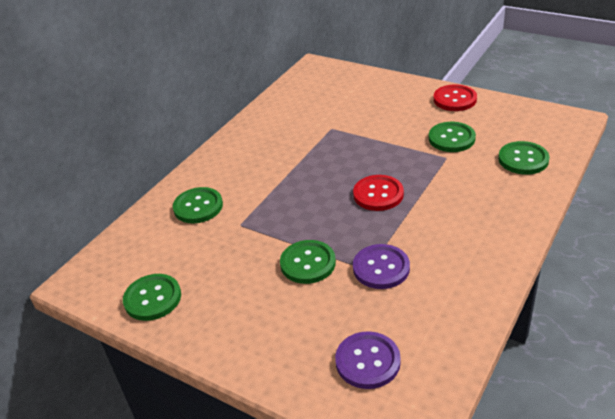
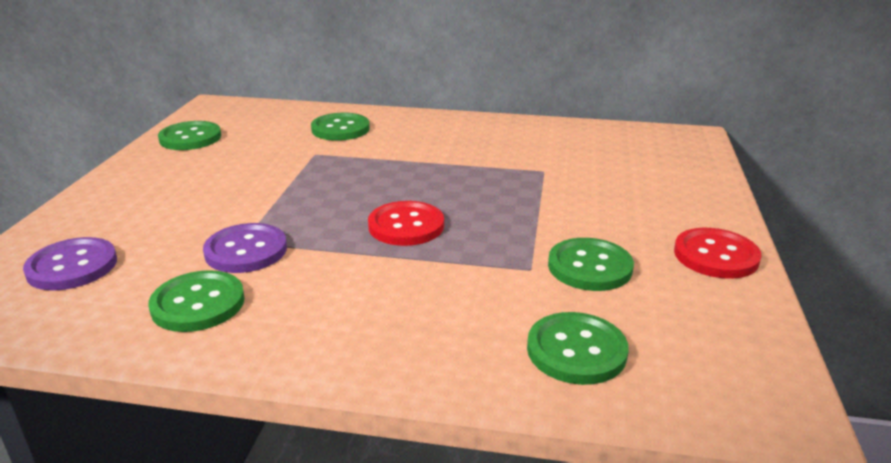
camera: 65 degrees right, 10 degrees down
green button [280,240,336,284] -> green button moved to [148,270,245,332]

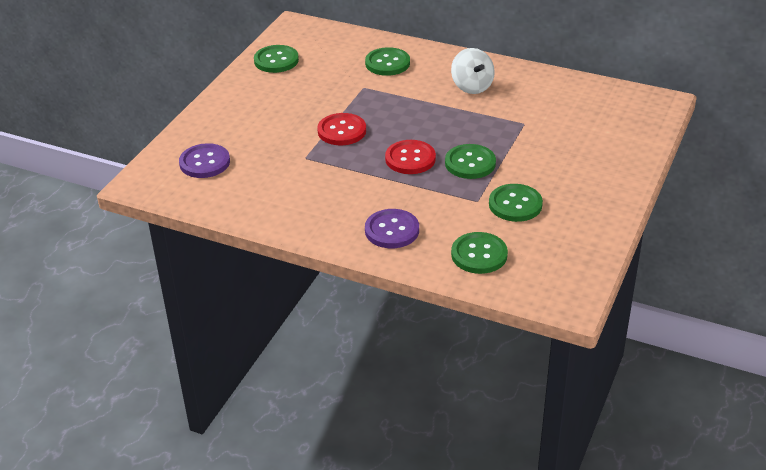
camera: 15 degrees right, 10 degrees up
green button [148,270,245,332] -> green button moved to [445,144,496,179]
purple button [203,223,287,273] -> purple button moved to [365,209,419,248]
red button [674,228,762,279] -> red button moved to [317,113,366,145]
none -> white spinning top [451,48,495,94]

